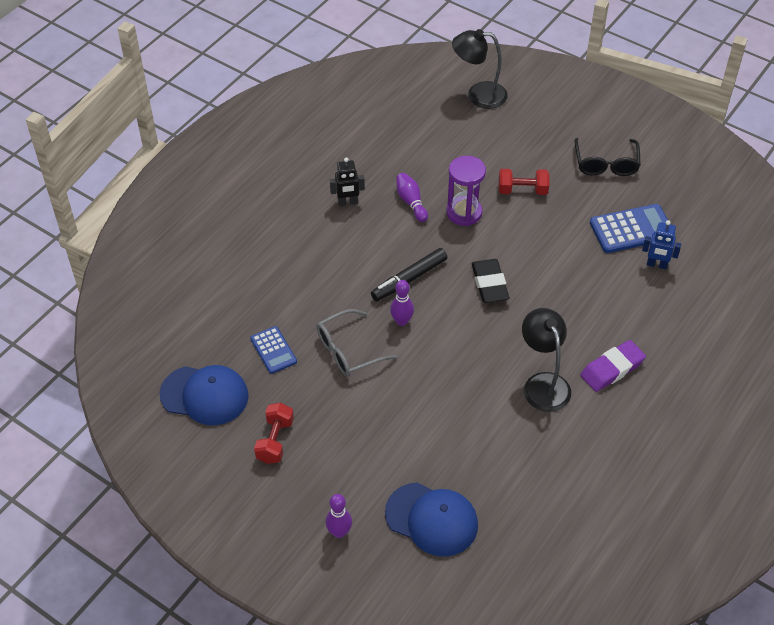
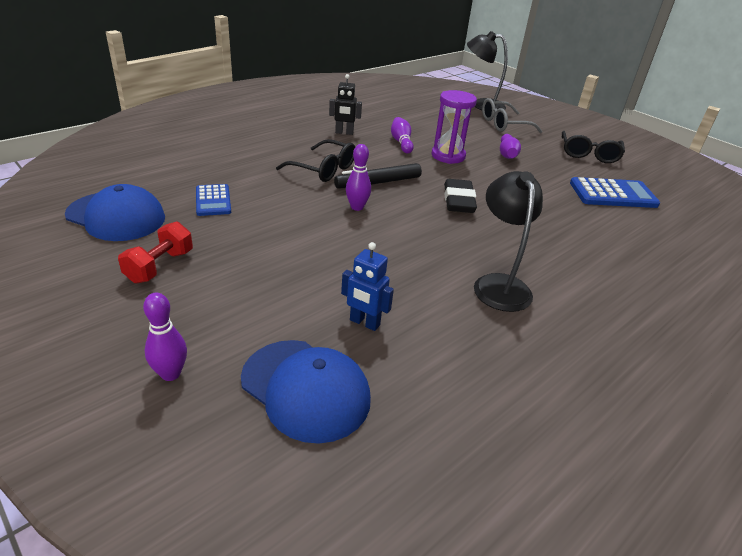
camera: 10 degrees right, 15 degrees down
grey glasses [317,309,397,376] -> grey glasses moved to [482,98,542,133]
red dumbbell [499,169,550,195] -> purple bowling pin [500,134,521,159]
purple eraser [580,340,646,392] -> none
blue robot [642,220,681,269] -> blue robot moved to [341,242,394,331]
none -> black glasses [276,139,355,182]

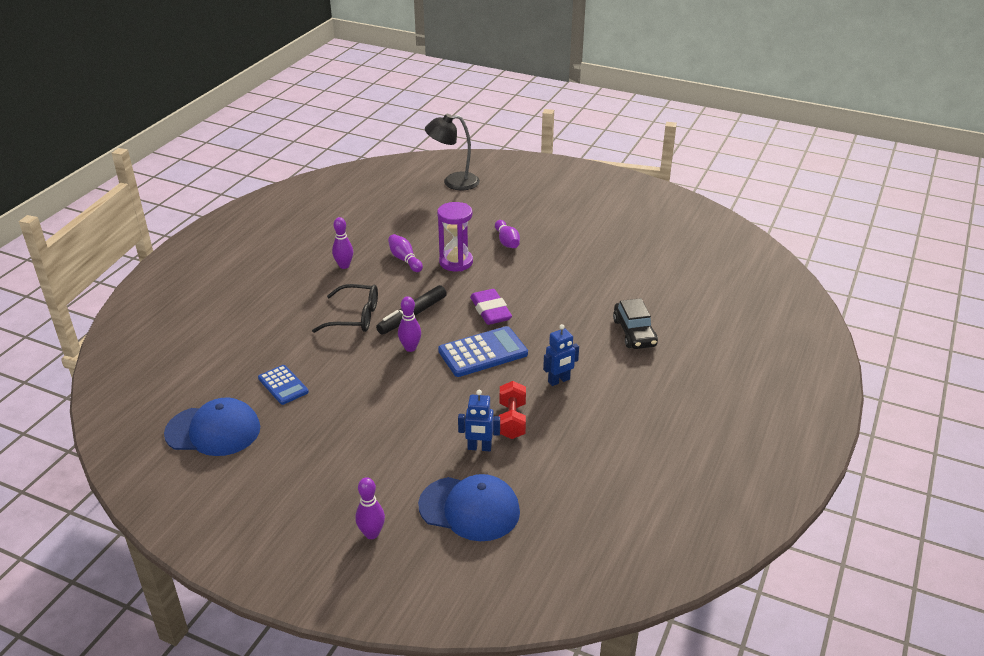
camera: 20 degrees left, 0 degrees up
red dumbbell [118,221,193,283] -> red dumbbell moved to [499,381,526,439]
black robot [329,74,362,135] -> purple bowling pin [332,217,353,269]
black eraser [444,179,477,213] -> purple eraser [470,289,512,325]
black lamp [474,171,543,312] -> blue robot [543,324,579,386]
grey glasses [482,98,542,133] -> none
black glasses [562,131,625,163] -> none
blue calculator [570,177,660,208] -> blue calculator moved to [438,326,528,377]
none -> black car [613,298,658,349]

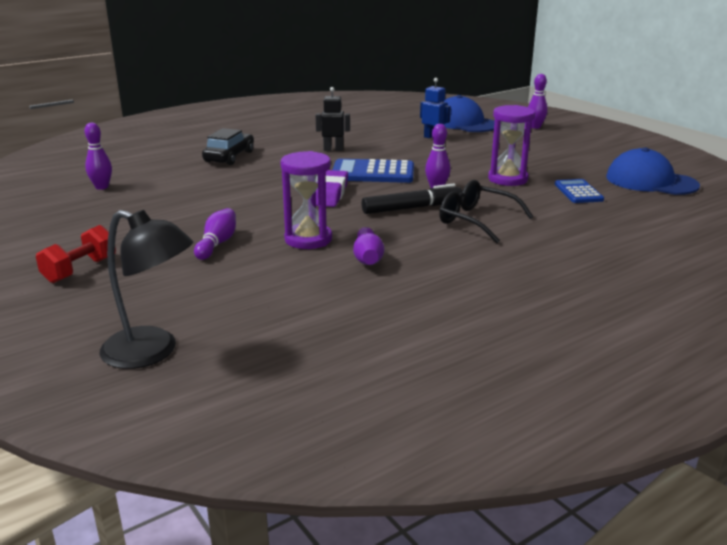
camera: 150 degrees left, 10 degrees down
purple bowling pin [332,217,353,269] -> purple bowling pin moved to [85,123,112,190]
red dumbbell [499,381,526,439] -> red dumbbell moved to [36,225,116,283]
blue robot [543,324,579,386] -> black robot [315,87,350,151]
none -> purple hourglass [488,105,535,186]

